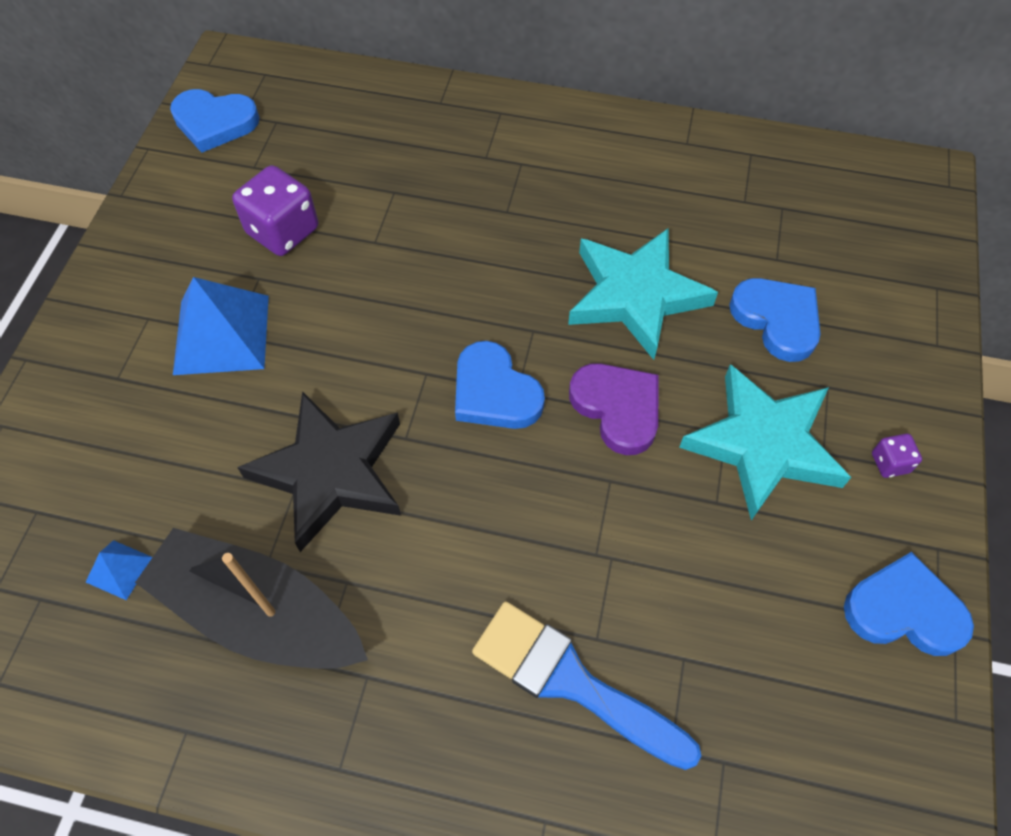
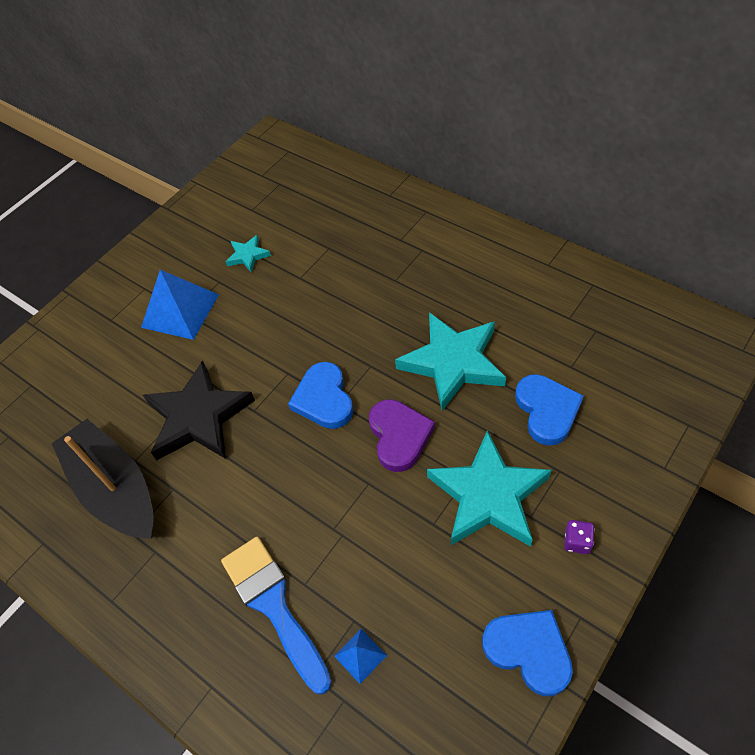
camera: 30 degrees right, 5 degrees down
blue pyramid [86,540,152,600] -> blue pyramid moved to [334,629,387,684]
blue heart [170,89,260,153] -> none
purple dice [232,165,318,256] -> turquoise star [225,235,271,273]

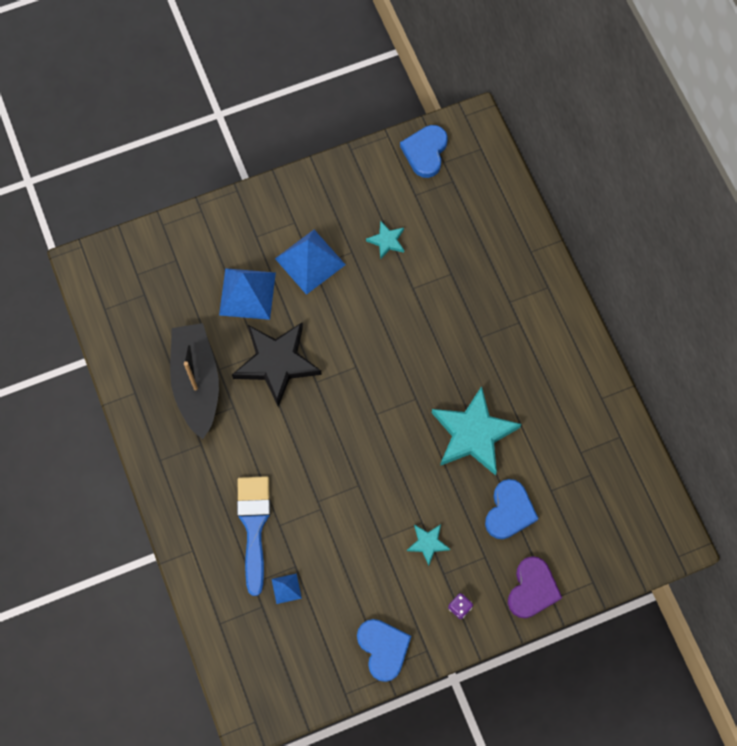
camera: 25 degrees right, 15 degrees up
blue heart [288,362,353,429] -> blue heart moved to [400,125,448,178]
purple heart [369,399,435,472] -> purple heart moved to [508,556,562,618]
turquoise star [427,431,552,547] -> turquoise star [407,524,450,566], size x0.47
none -> blue pyramid [219,268,276,320]

